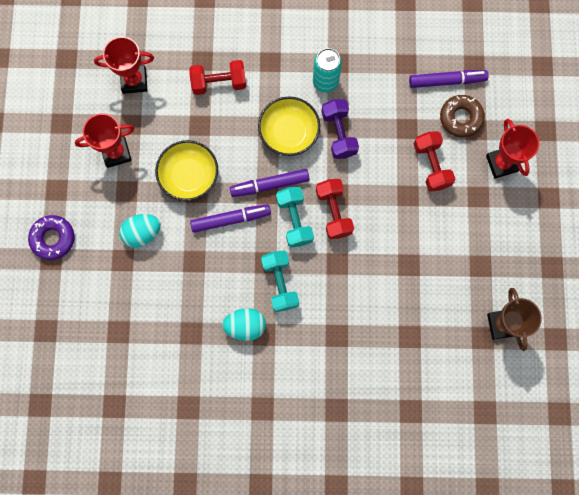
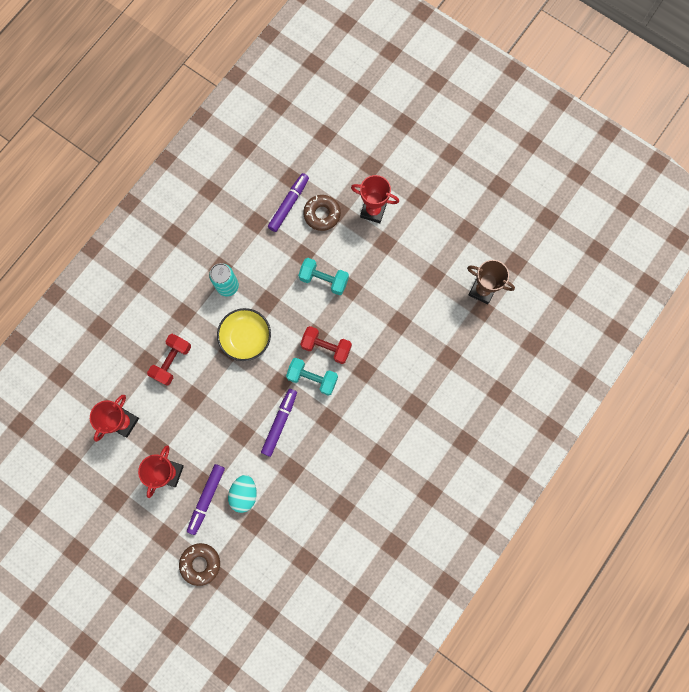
camera: 55 degrees left, 0 degrees up
purple donut [28,215,75,260] -> brown donut [179,543,220,586]
yellow bowl [155,140,218,201] -> none
turquoise egg [222,308,266,341] -> none
purple marker [230,169,310,197] -> purple marker moved to [187,464,225,535]
turquoise dumbbell [261,250,299,312] -> turquoise dumbbell moved to [298,258,349,295]
purple dumbbell [322,99,359,159] -> none
red dumbbell [414,131,455,191] -> none

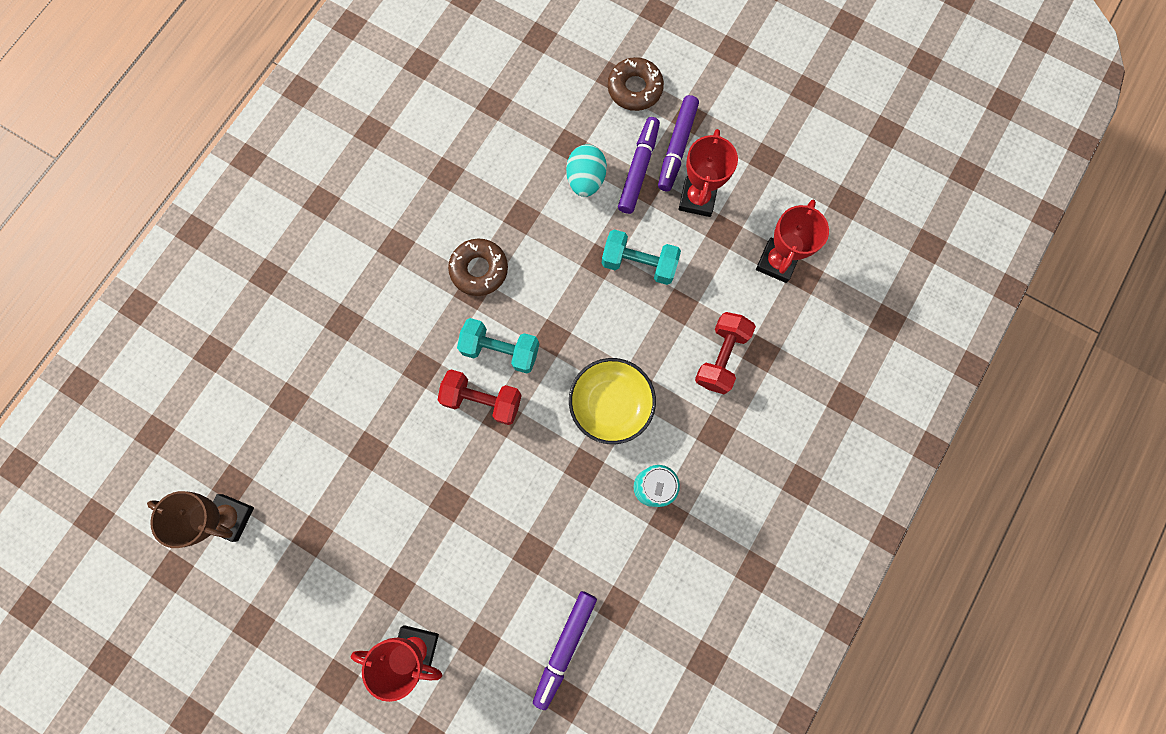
camera: 175 degrees right, 0 degrees up
purple marker [261,389,297,457] -> purple marker moved to [658,95,699,191]
turquoise dumbbell [298,258,349,295] -> turquoise dumbbell moved to [602,230,681,285]
brown donut [303,195,341,231] -> brown donut moved to [448,239,508,296]

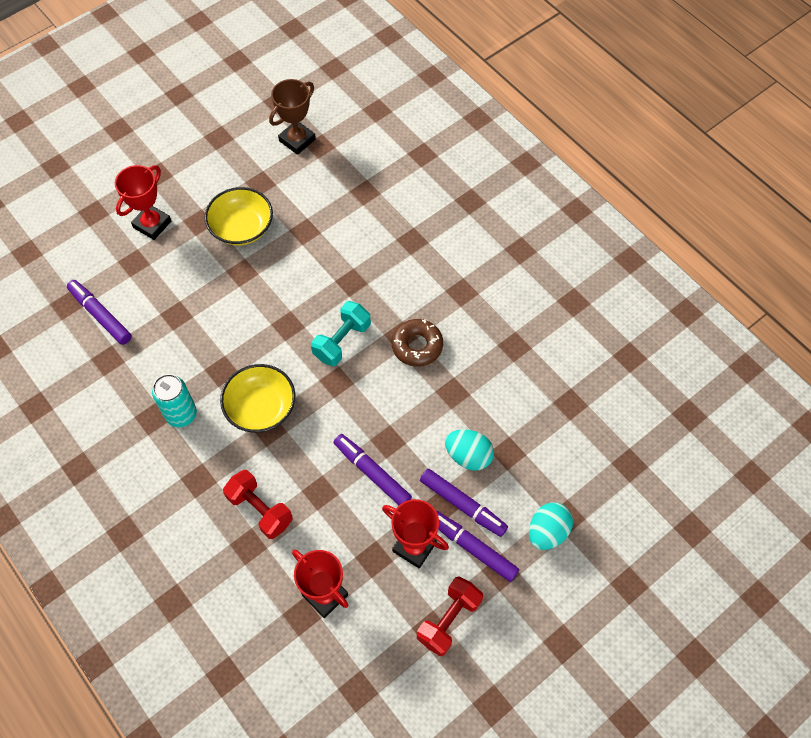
camera: 110 degrees right, 15 degrees down
red dumbbell [438,369,522,425] -> red dumbbell moved to [417,576,483,656]
turquoise dumbbell [602,230,681,285] -> purple marker [333,434,412,505]
brown donut [608,57,664,111] -> turquoise egg [529,502,573,550]
none -> yellow bowl [204,187,273,245]

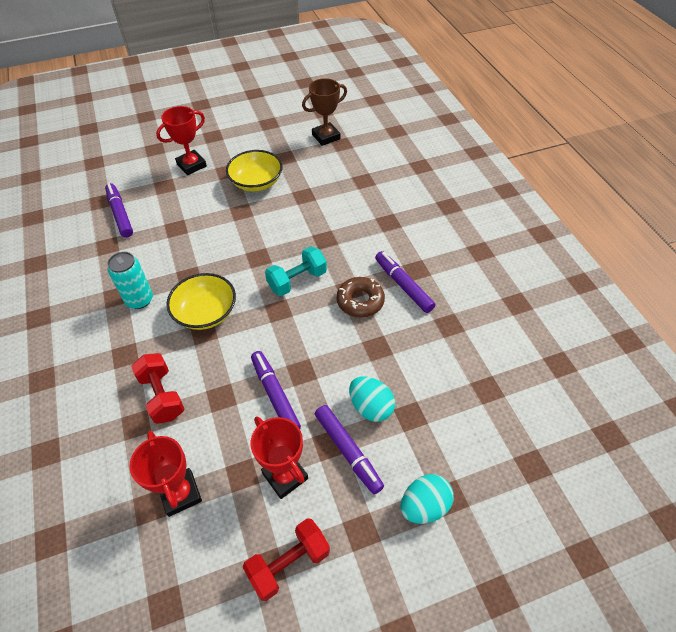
camera: 20 degrees right, 10 degrees down
purple marker [436,511,519,582] -> purple marker moved to [375,251,435,313]

